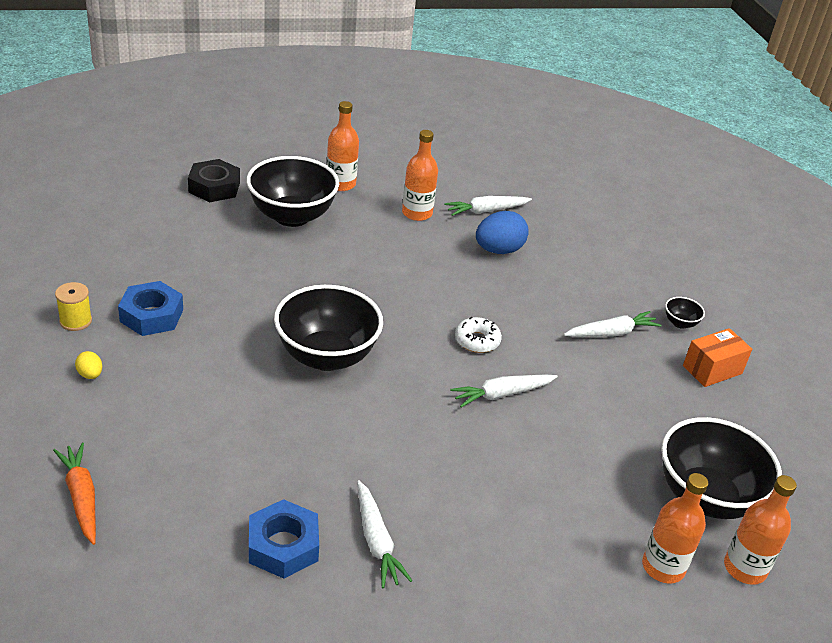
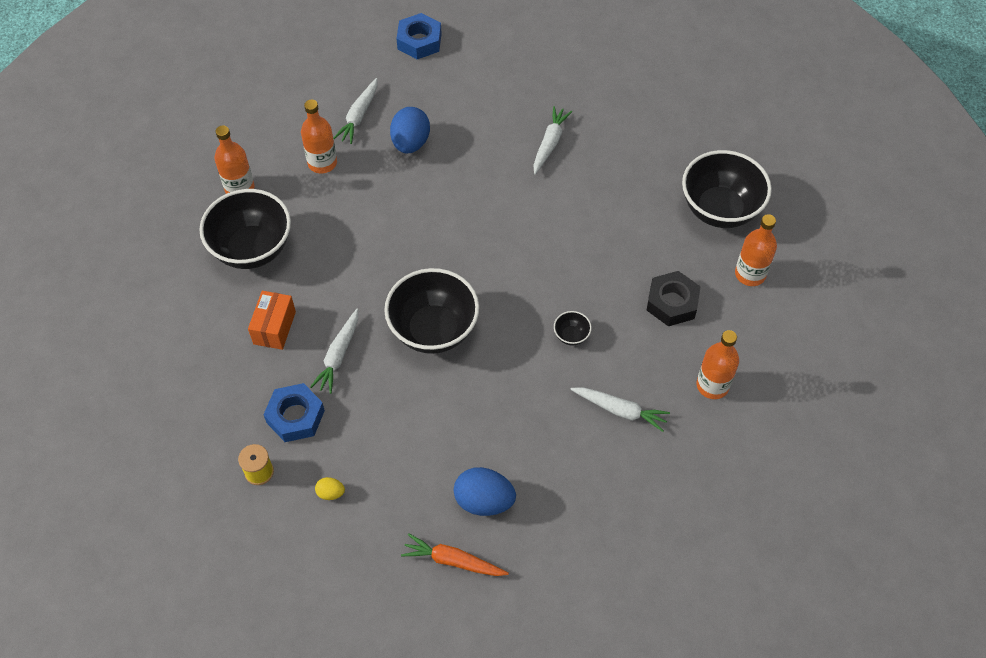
camera: 45 degrees left, 20 degrees up
black nut [188,159,240,202] -> black nut moved to [647,271,701,326]
blue nut [249,499,319,579] -> blue nut moved to [396,13,441,59]
white carrot [451,374,558,407] -> white carrot moved to [310,309,358,394]
white donut [455,317,502,353] -> none
black bowl [665,297,705,329] -> black bowl moved to [554,311,592,346]
orange box [683,328,752,387] -> orange box moved to [248,291,296,350]
orange bottle [724,475,797,585] -> orange bottle moved to [697,330,739,399]
none -> blue egg [454,467,516,516]

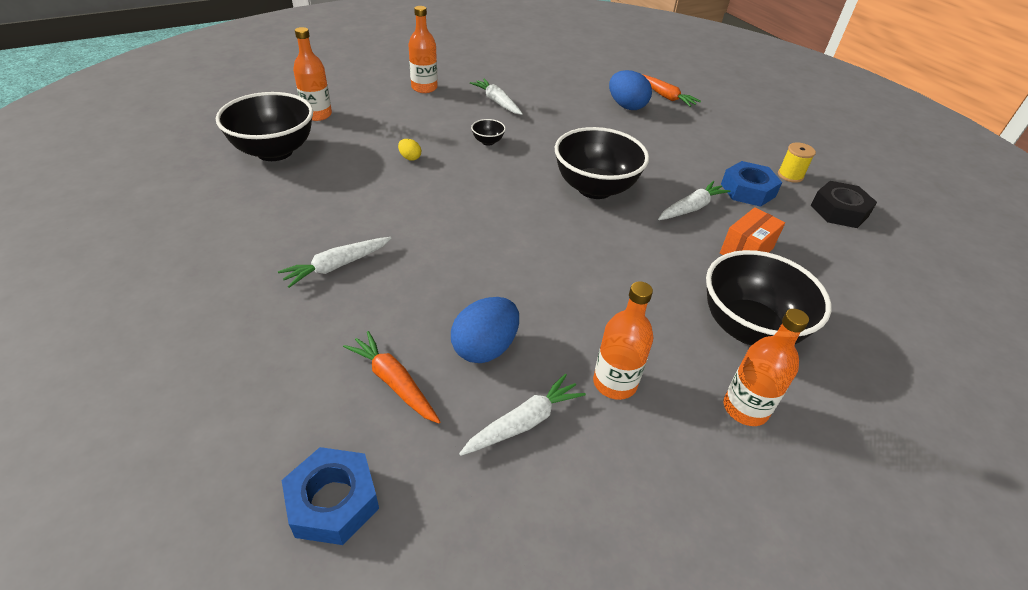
camera: 150 degrees left, 15 degrees down
yellow egg [315,477,345,500] -> yellow egg moved to [398,139,421,161]
black nut [647,271,701,326] -> black nut moved to [811,181,877,228]
none -> orange carrot [343,331,441,424]

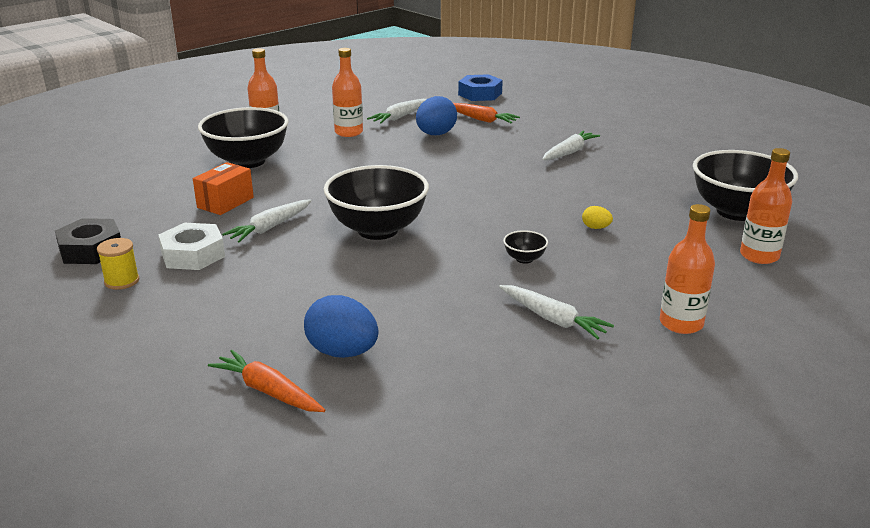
camera: 170 degrees right, 15 degrees down
blue nut [721,161,782,207] -> white nut [158,223,225,270]

